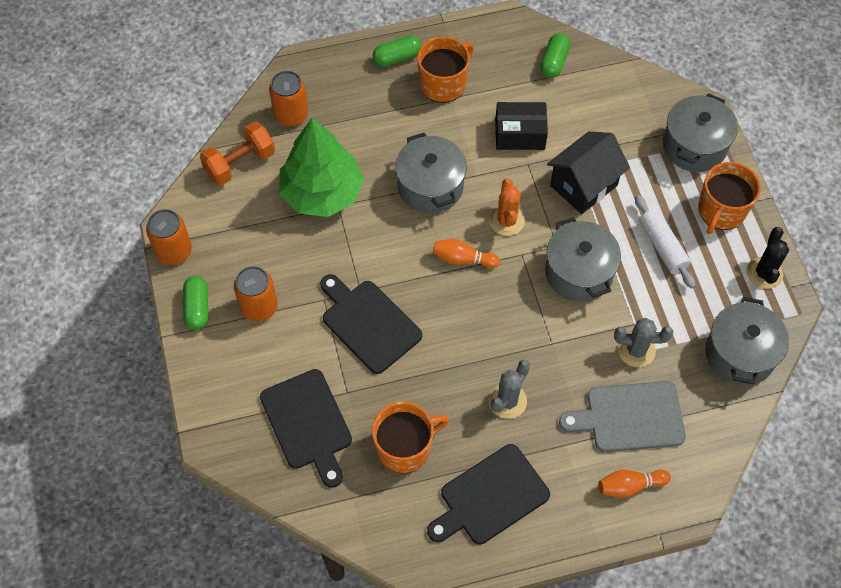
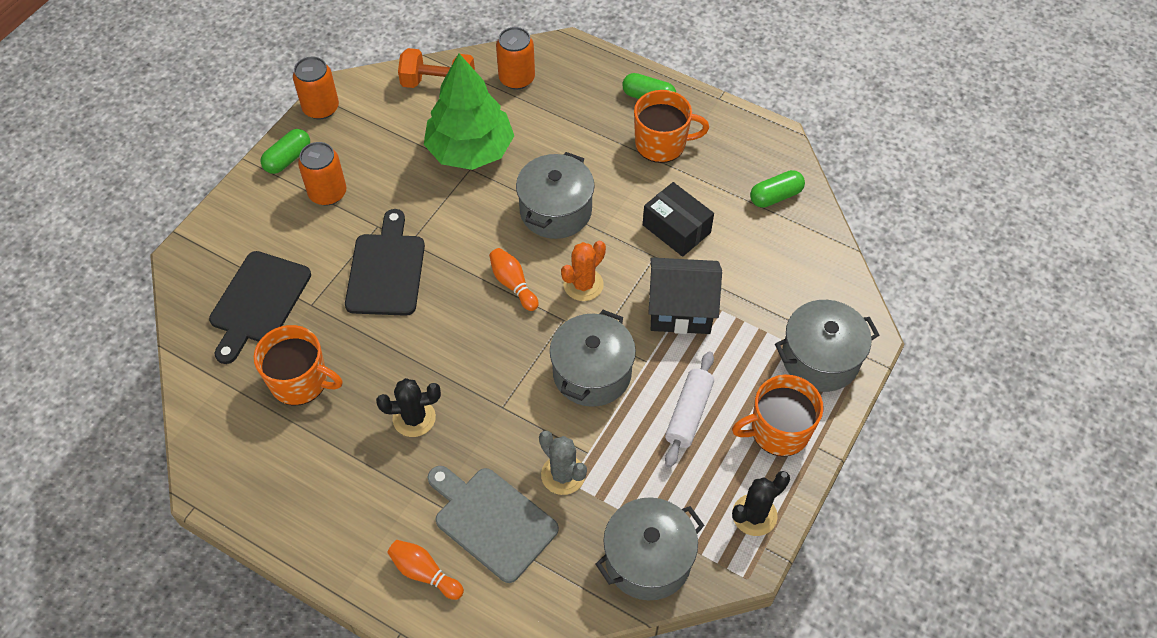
camera: 45 degrees right, 5 degrees down
black cutting board [427,444,550,544] -> none
grey cactus [489,360,530,419] -> black cactus [376,378,441,437]

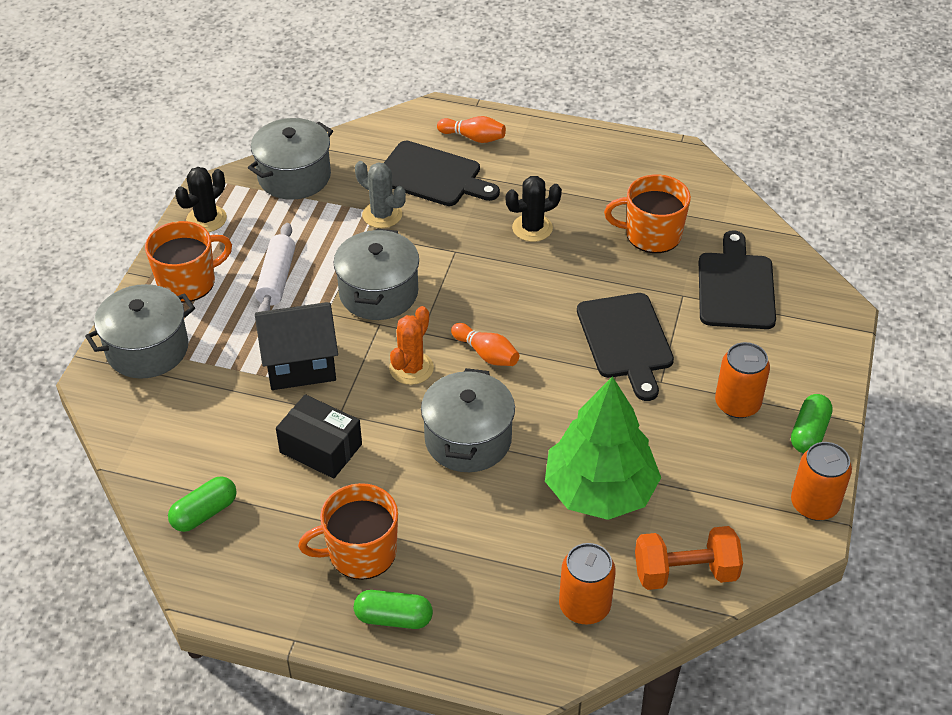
camera: 165 degrees right, 10 degrees down
grey cutting board [427,466,559,583] -> black cutting board [384,141,500,206]

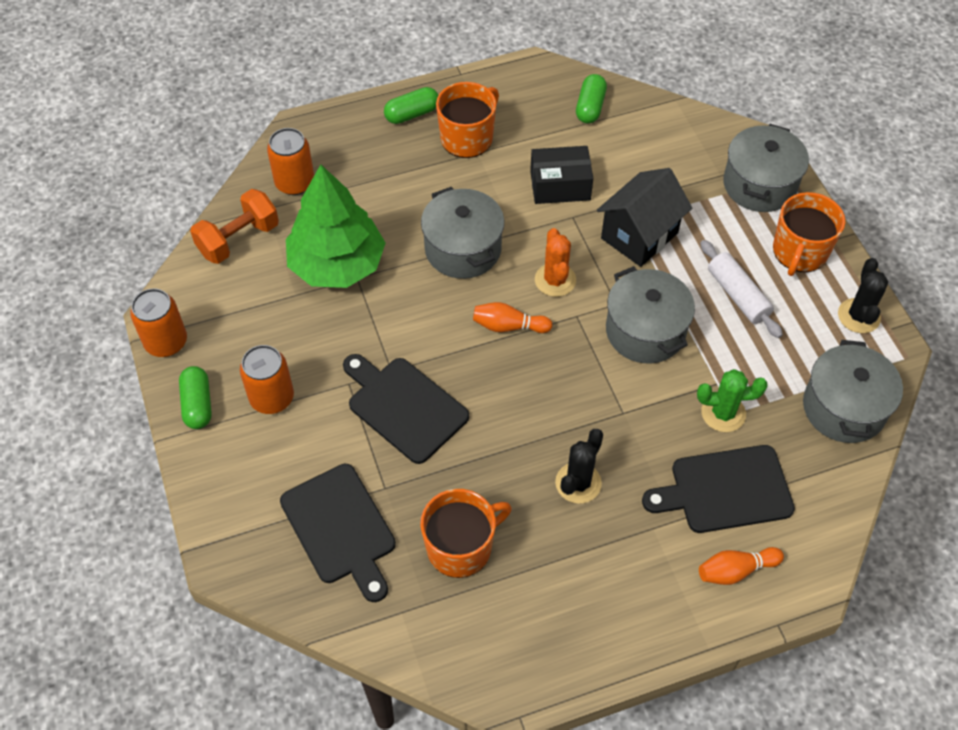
camera: 145 degrees right, 10 degrees up
grey cactus [355,161,406,228] -> green cactus [697,369,768,432]

